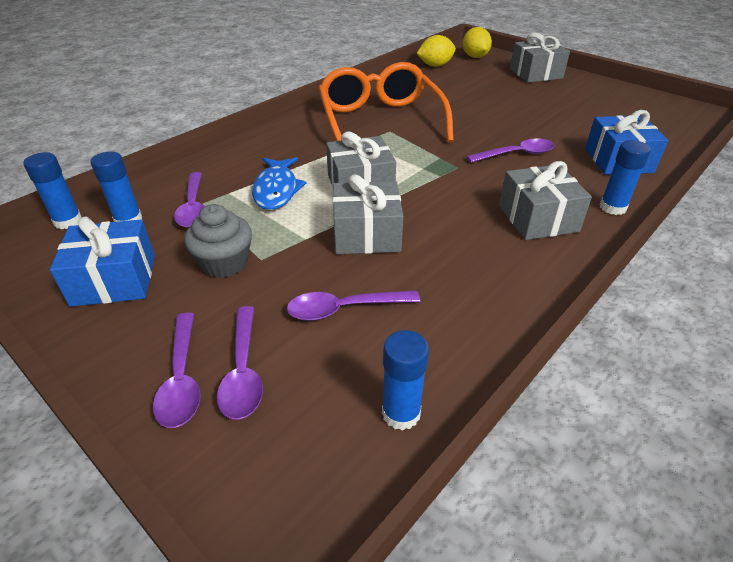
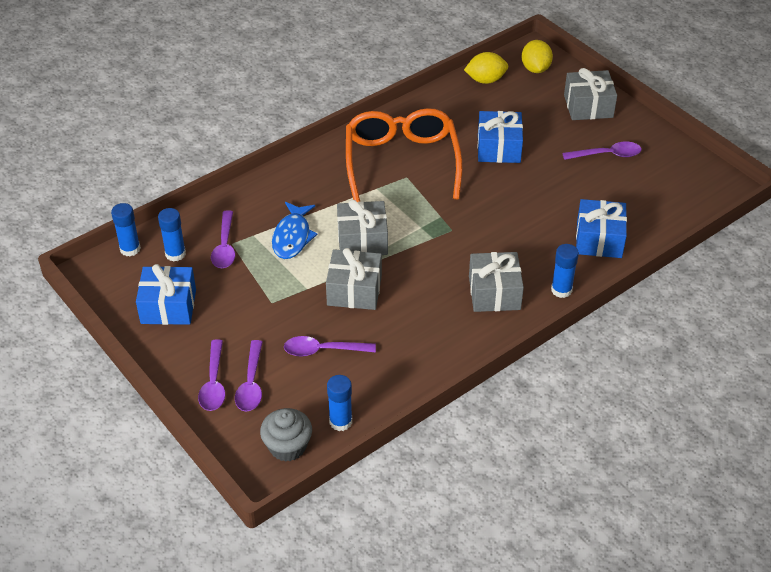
camera: 10 degrees right, 5 degrees up
grey cupcake [184,204,252,278] -> grey cupcake moved to [260,408,312,462]
purple spoon [466,138,555,163] -> purple spoon moved to [562,142,641,160]
none -> blue gift [478,111,523,163]

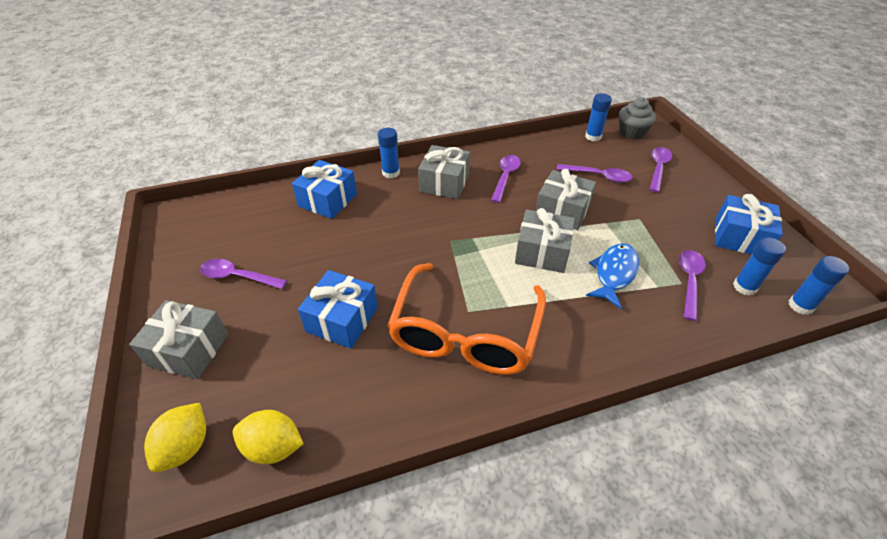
camera: 160 degrees left, 0 degrees up
purple spoon [198,339,225,411] -> purple spoon moved to [491,155,521,203]

